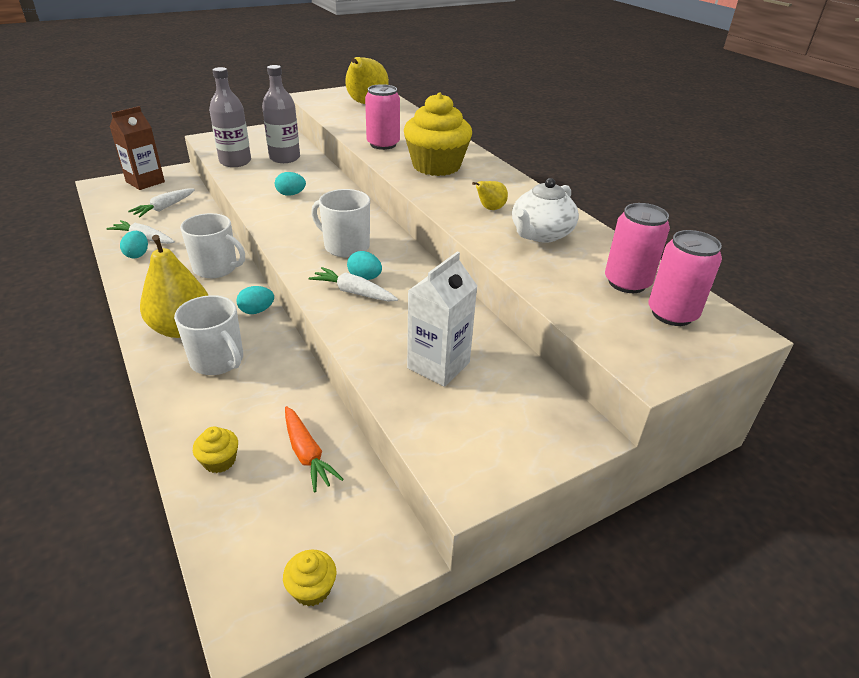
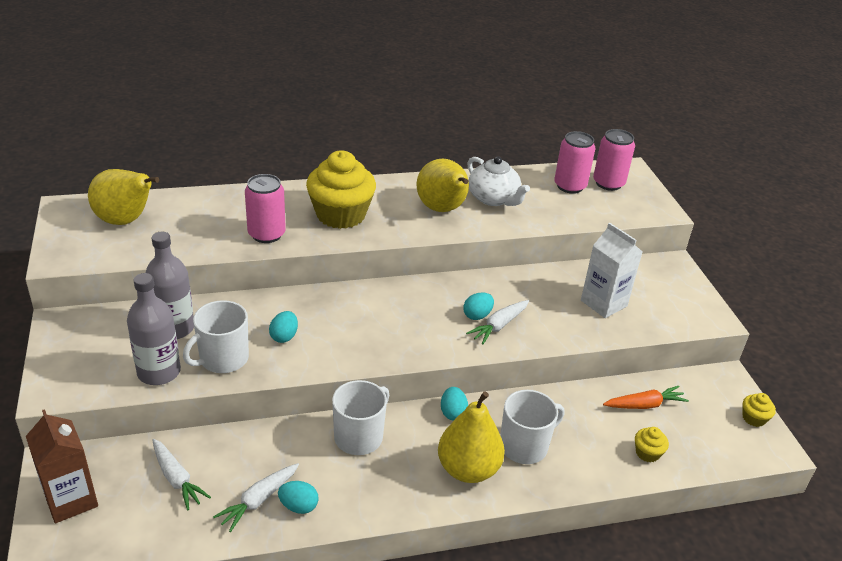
camera: 75 degrees left, 0 degrees up
white mug [311,189,370,257] -> white mug moved to [183,300,249,373]
yellow pear [472,181,508,210] -> yellow pear [416,159,469,212], size x2.09

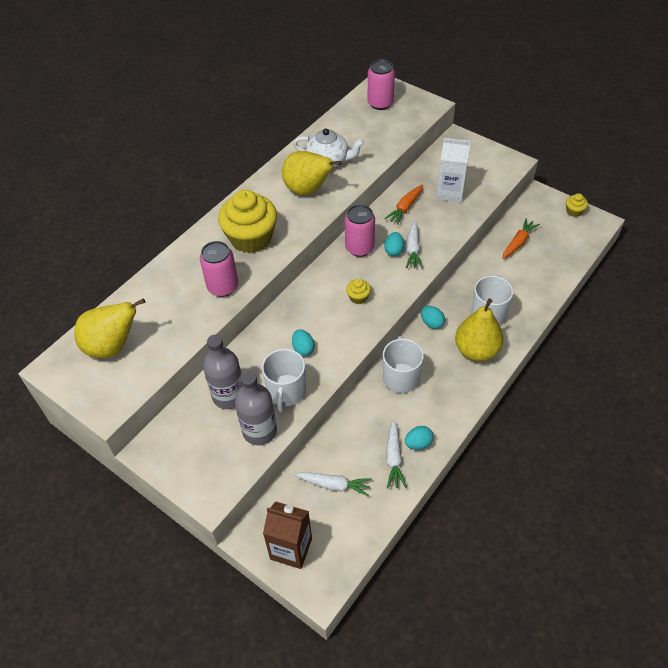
camera: 35 degrees left, 15 degrees up
pink can [554,131,596,194] -> pink can moved to [345,204,375,257]
yellow cupcake [635,427,669,463] -> yellow cupcake moved to [346,279,371,304]
none -> orange carrot [384,184,423,225]

